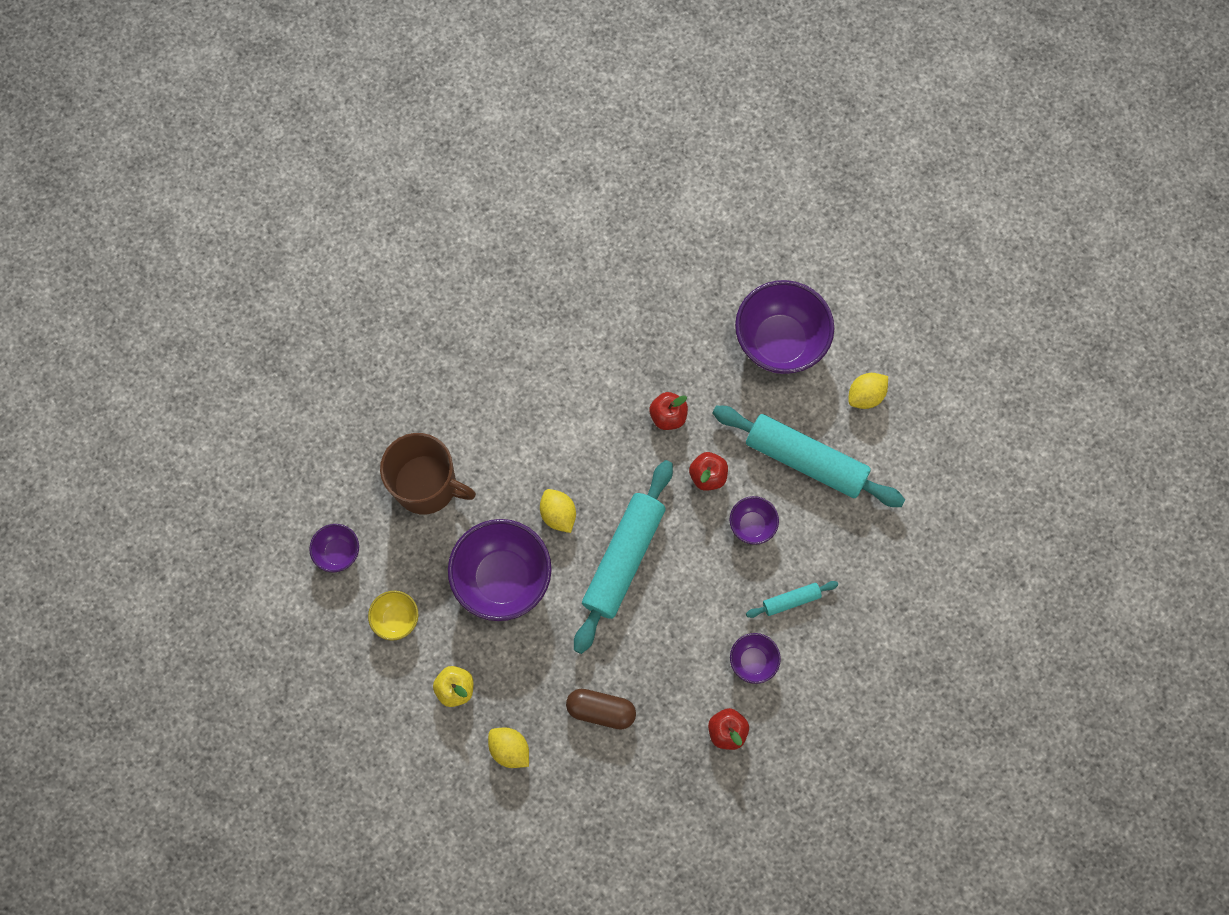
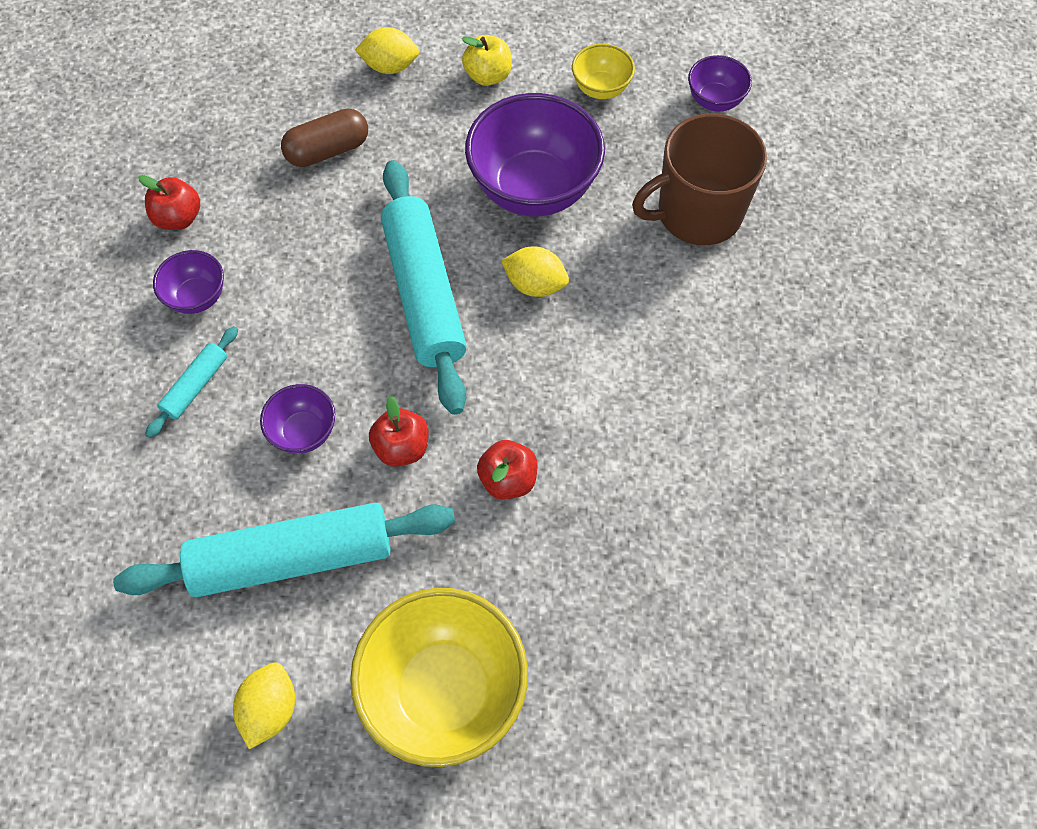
camera: 140 degrees right, 10 degrees down
purple bowl [735,280,834,374] -> yellow bowl [350,588,528,767]

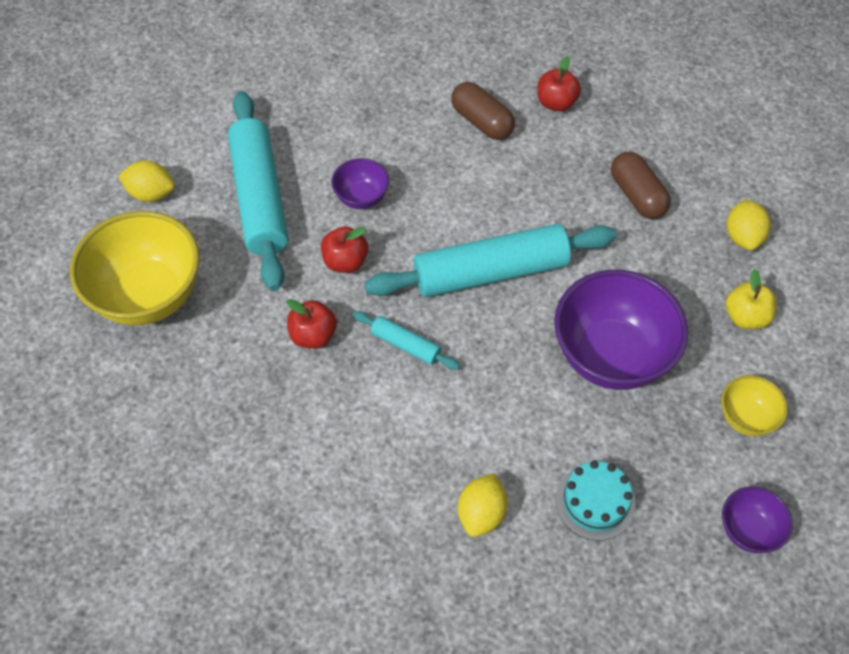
camera: 90 degrees right, 5 degrees down
turquoise rolling pin [145,326,238,438] -> turquoise rolling pin moved to [353,311,460,370]
purple bowl [153,250,224,314] -> brown capsule [451,82,515,140]
yellow lemon [501,246,569,297] -> yellow lemon moved to [458,473,507,537]
brown mug [632,113,767,245] -> turquoise cake [555,460,636,541]

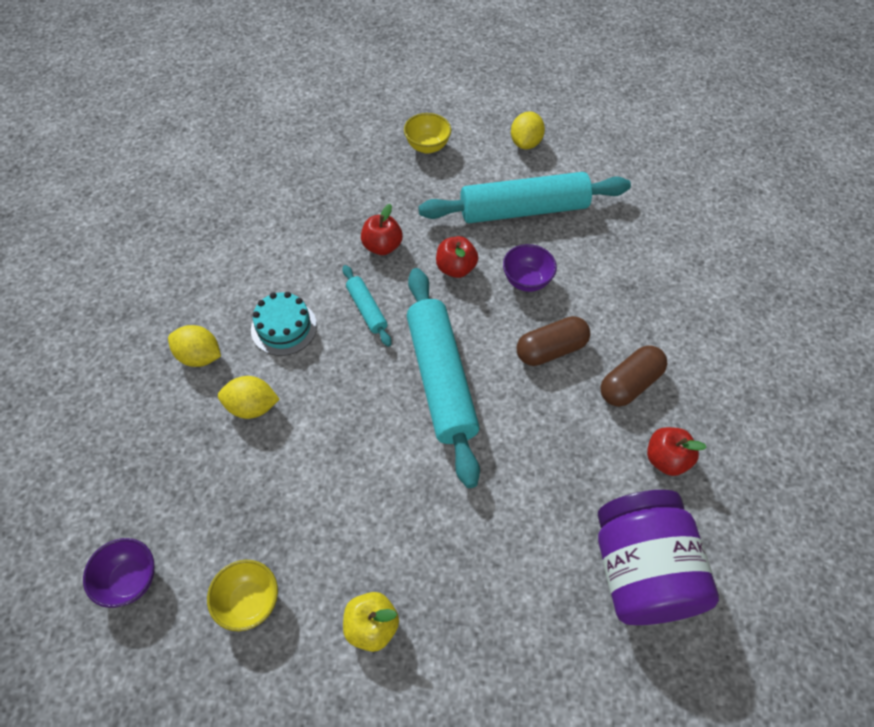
camera: 90 degrees right, 0 degrees up
yellow bowl [70,211,200,325] -> yellow bowl [404,113,451,154], size x0.49
turquoise rolling pin [353,311,460,370] -> turquoise rolling pin turned 60 degrees counterclockwise [343,265,392,347]
purple bowl [554,270,688,390] -> none
turquoise cake [555,460,636,541] -> turquoise cake moved to [251,292,317,356]
brown capsule [611,152,671,219] -> brown capsule moved to [517,316,591,366]
yellow lemon [727,200,771,250] -> yellow lemon moved to [218,376,280,419]
none -> purple jar [598,490,719,625]

